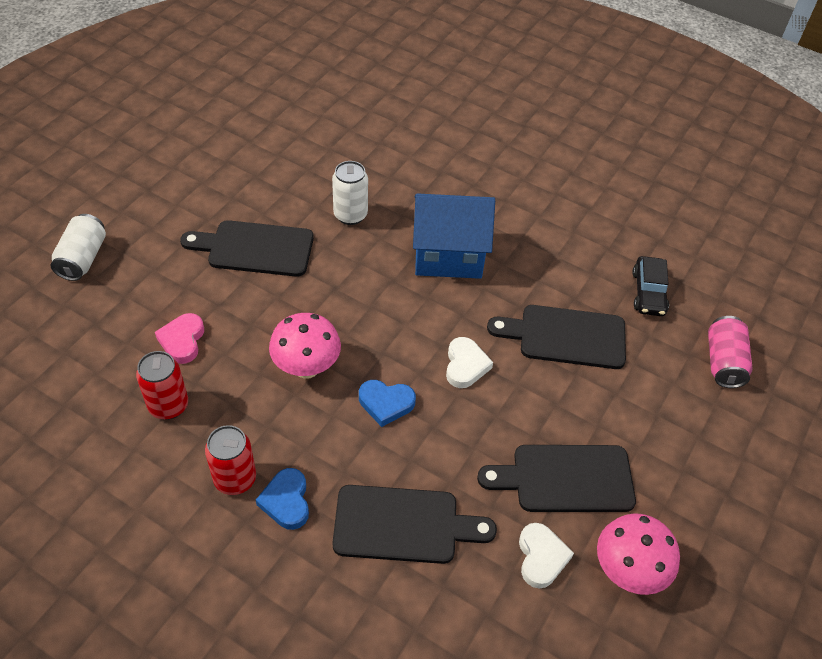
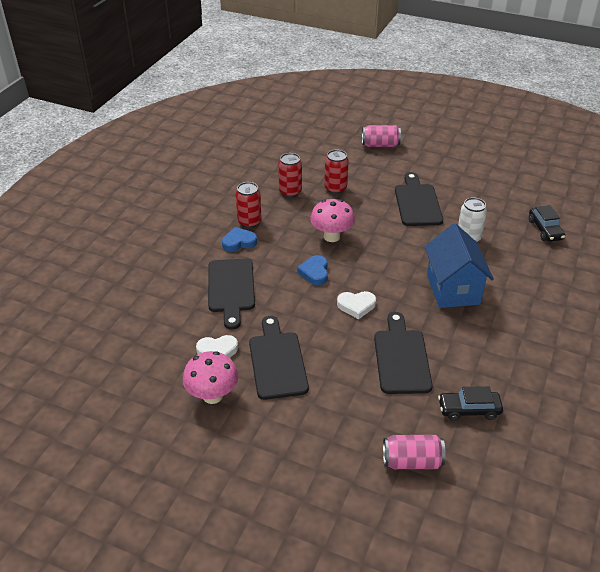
camera: 85 degrees right, 10 degrees down
white can [51,214,106,281] -> pink can [362,125,401,147]
pink heart [155,313,204,364] -> red can [324,150,349,194]
none -> black car [529,205,565,242]

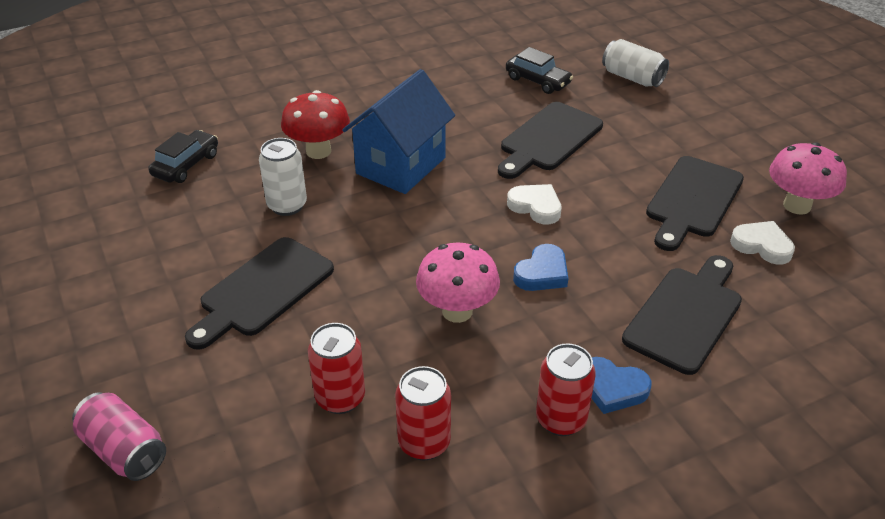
camera: 140 degrees left, 0 degrees up
pink can [383,435,446,469] -> white can [602,39,669,87]
none -> red mushroom [281,90,350,159]

